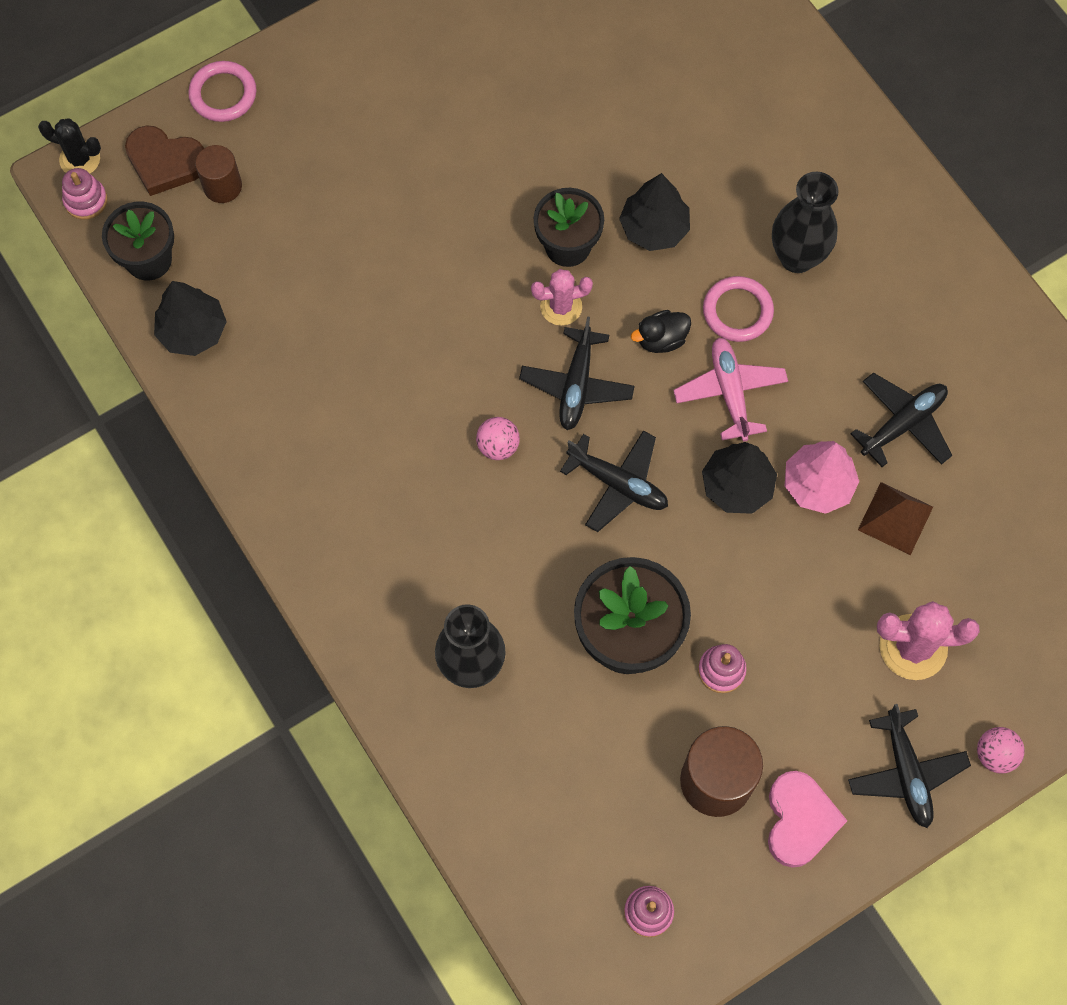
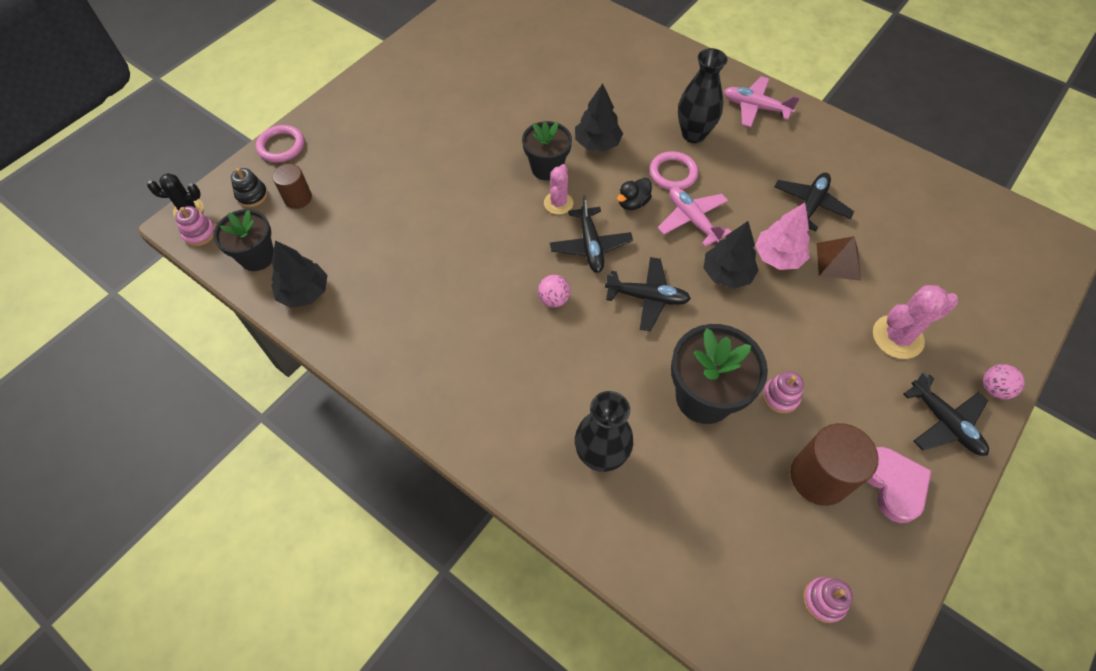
camera: 20 degrees left, 10 degrees down
brown heart [125,125,204,196] -> black stacking toy [231,168,268,207]
pink cactus [531,269,593,326] -> pink cactus turned 45 degrees counterclockwise [544,164,574,215]
none -> pink plane [724,76,800,127]

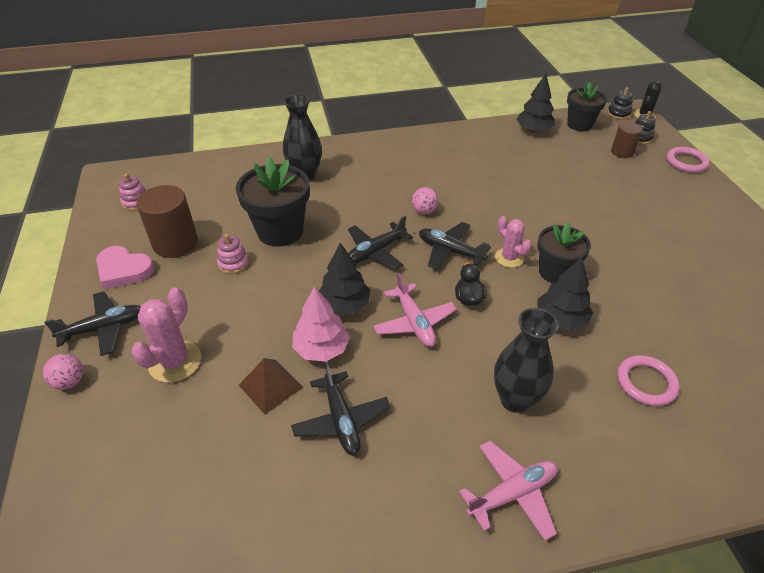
camera: 130 degrees right, 15 degrees down
pink stacking toy [175,206,215,246] -> black stacking toy [607,87,633,119]
pink ring [649,151,698,190] -> pink ring moved to [617,355,680,406]
pink plane [658,187,731,247] -> pink plane turned 60 degrees clockwise [373,273,457,347]
black plane [904,372,989,456] -> black plane turned 150 degrees clockwise [44,291,141,356]

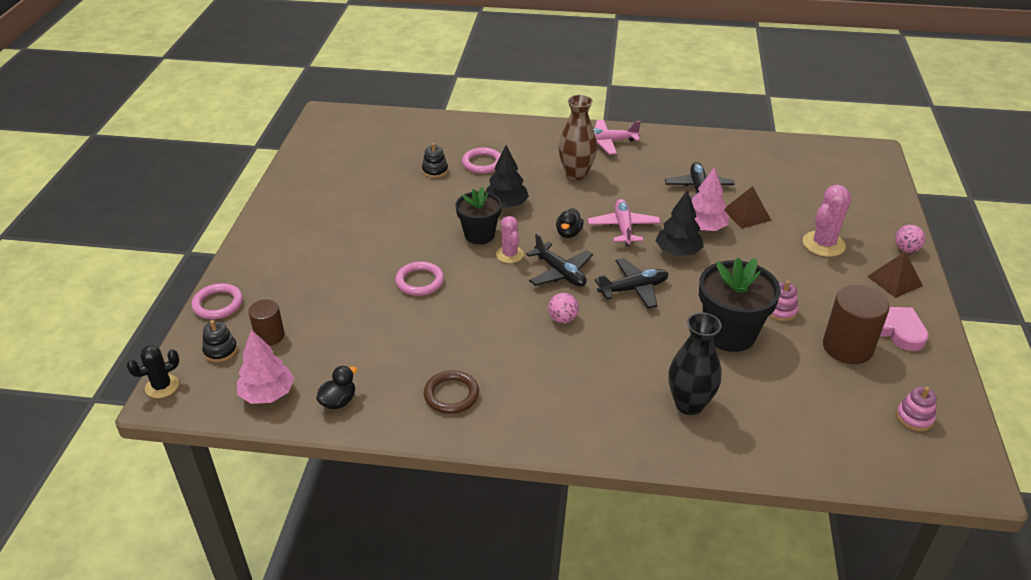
camera: 160 degrees left, 5 degrees down
black plane [44,291,141,356] -> brown pyramid [867,251,923,298]
black vase [494,308,559,413] -> brown vase [558,95,597,180]
black tree [516,73,555,133] -> black duck [316,366,357,409]
black flower pot [567,82,607,131] -> pink tree [237,329,294,404]
black stacking toy [607,87,633,119] -> black stacking toy moved to [422,143,448,178]
none -> pink ring [395,261,444,296]
none -> brown ring [424,370,479,414]

